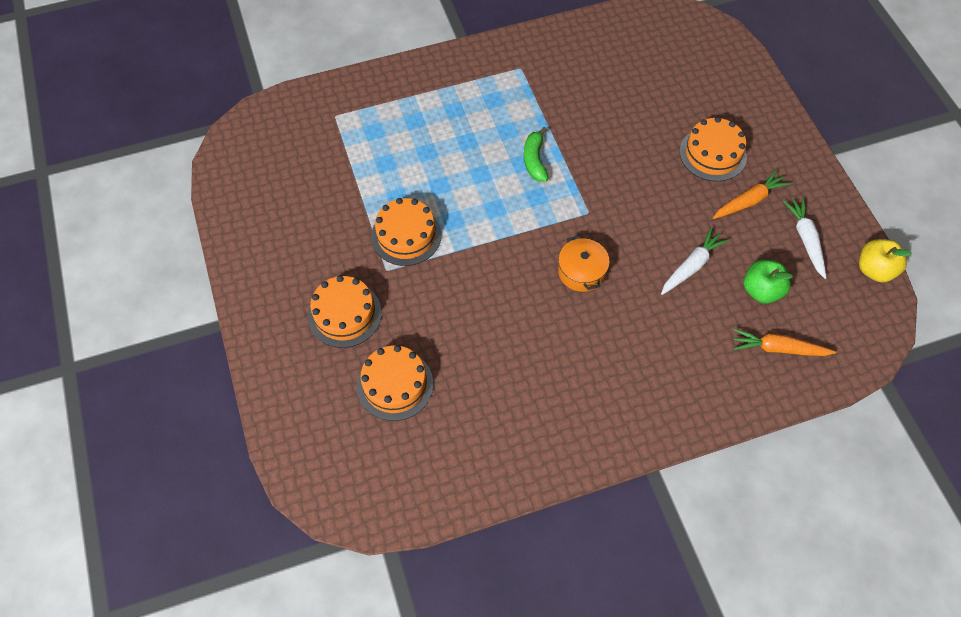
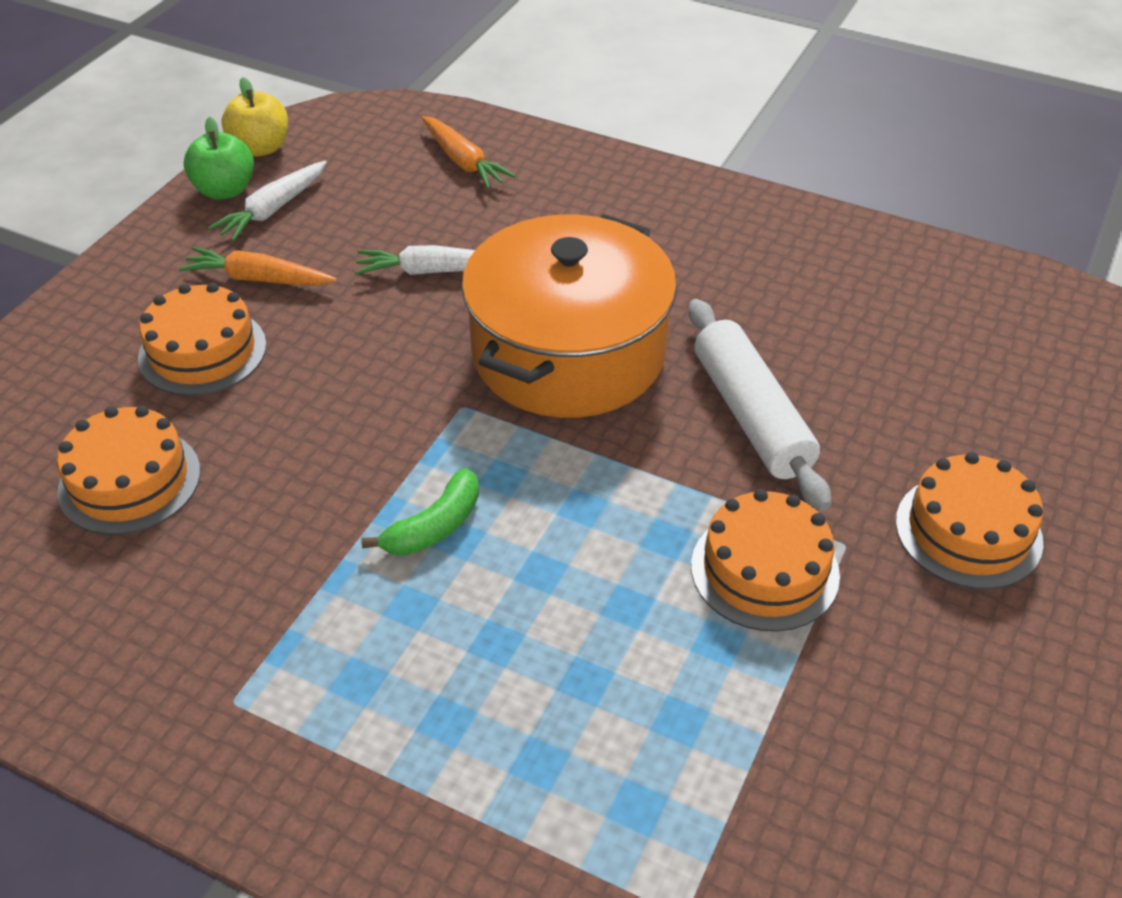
camera: 135 degrees left, 15 degrees down
orange cake [357,345,433,421] -> orange cake moved to [57,406,200,535]
orange pot [558,235,610,292] -> orange pot [461,214,677,418], size x2.32
green apple [744,260,793,304] -> green apple moved to [184,117,254,200]
none -> white rolling pin [688,299,831,511]

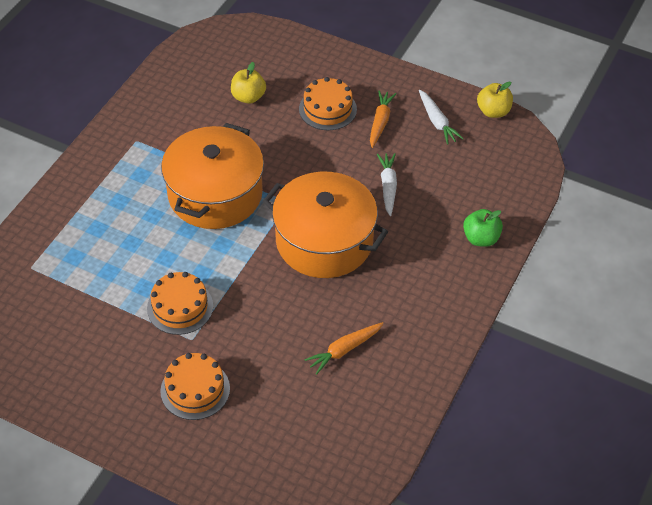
camera: 90 degrees right, 5 degrees up
orange cake [57,406,200,535] -> yellow apple [231,62,266,104]
green apple [184,117,254,200] -> green apple moved to [463,209,503,247]
white carrot [208,161,327,241] -> white carrot turned 150 degrees counterclockwise [419,90,464,145]
green banana [362,468,479,556] -> orange pot [161,123,264,229]
orange carrot [421,116,516,189] -> orange carrot moved to [304,322,384,374]
white rolling pin [688,299,831,511] -> none

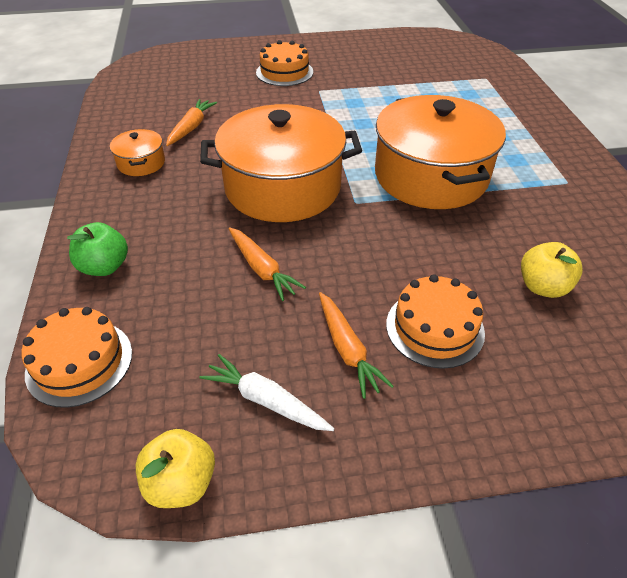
camera: 145 degrees right, 5 degrees down
orange cake [147,272,213,335] -> orange cake moved to [21,307,132,408]
white carrot [377,153,397,216] -> orange carrot [229,227,306,301]
none -> orange pot [110,129,165,176]

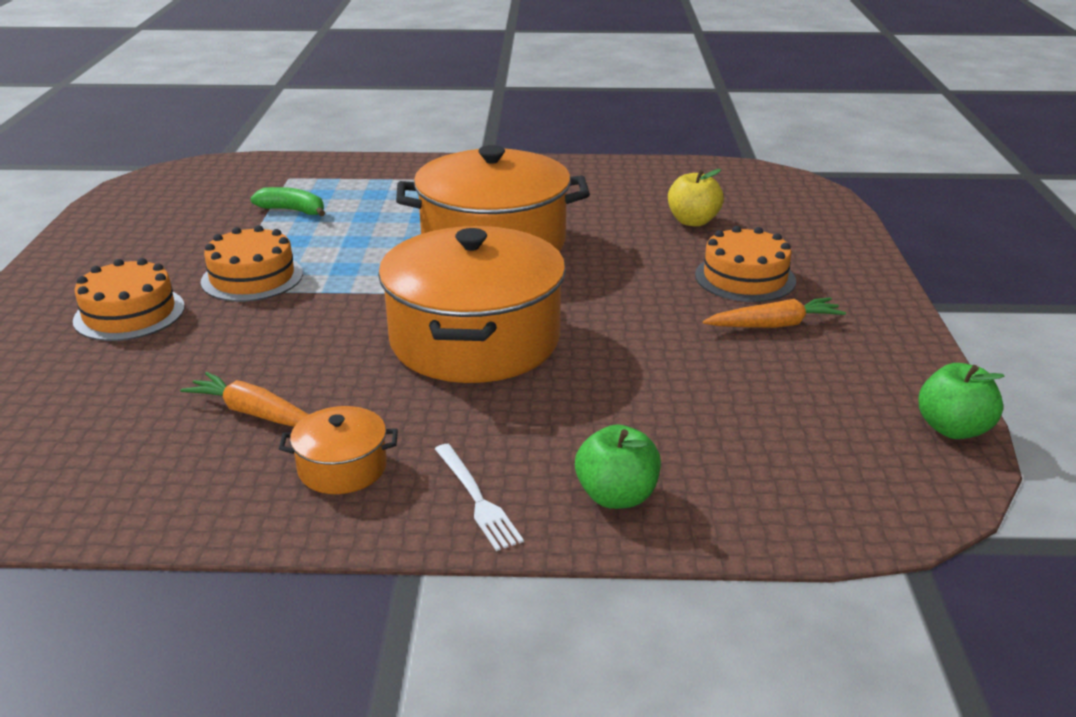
camera: 80 degrees left, 15 degrees down
orange cake [21,307,132,408] -> orange cake moved to [201,225,303,302]
yellow apple [136,429,215,508] -> green apple [918,363,1005,439]
white carrot [199,354,334,431] -> none
orange carrot [229,227,306,301] -> none
none -> green banana [250,187,325,216]
none -> white fork [435,444,524,551]

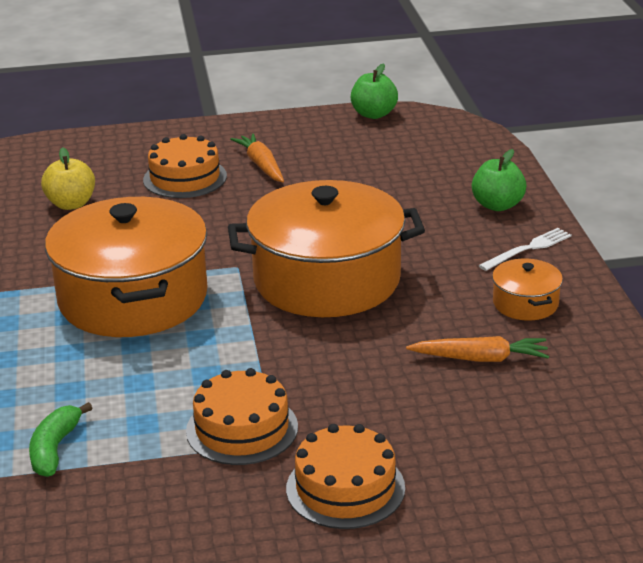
camera: 100 degrees left, 0 degrees up
orange carrot [180,372,309,427] -> orange carrot turned 105 degrees counterclockwise [406,336,549,362]

